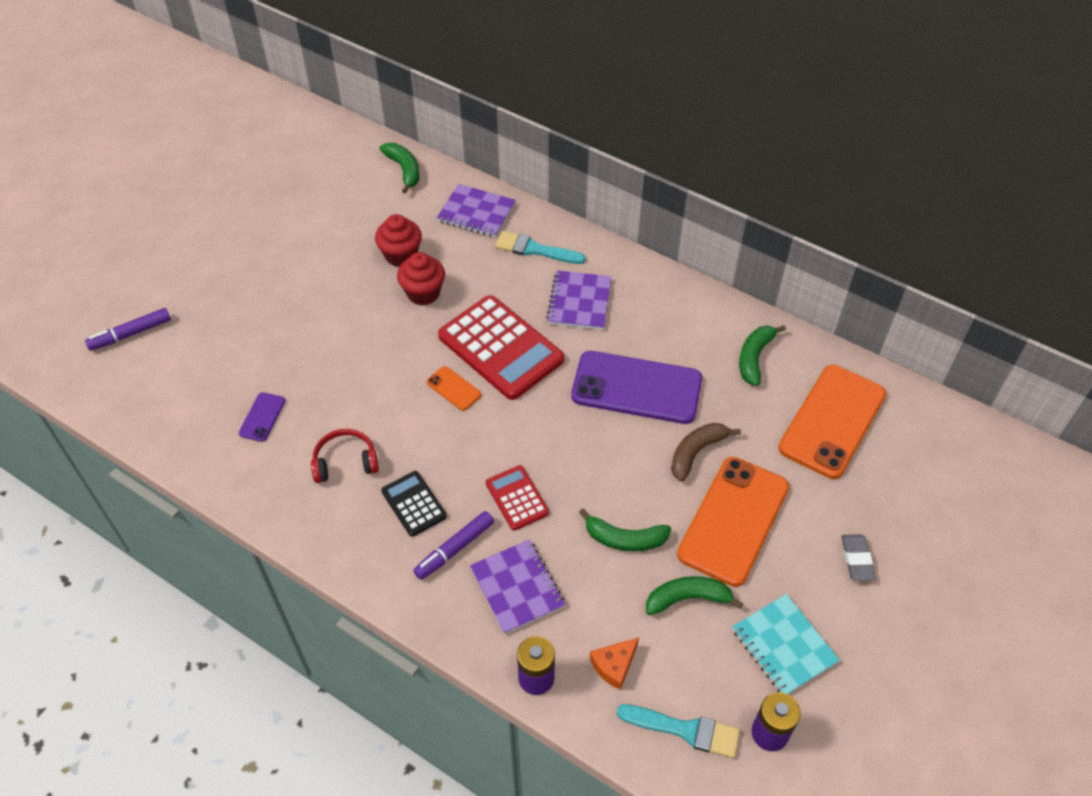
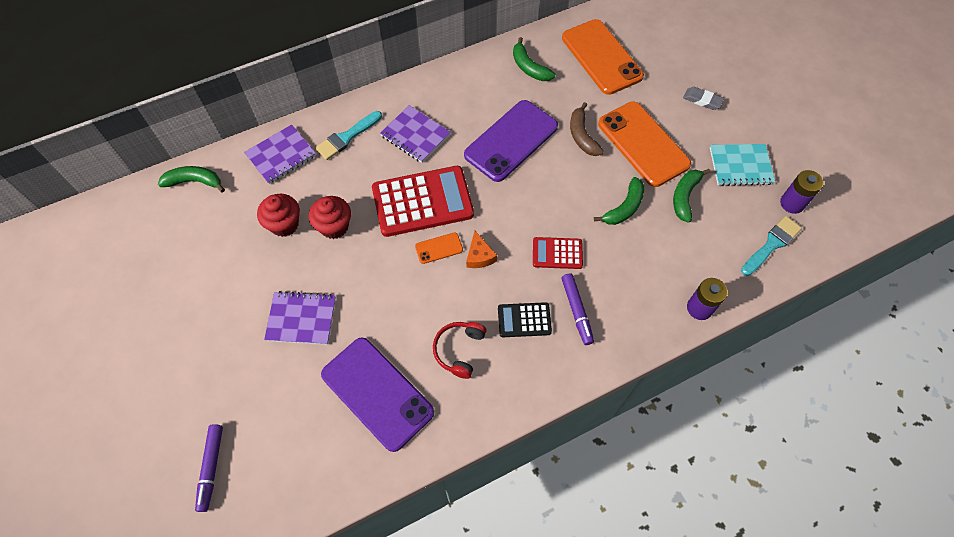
camera: 60 degrees left, 10 degrees up
purple phone [239,392,285,442] -> purple phone [321,338,434,452], size x2.30
purple notebook [470,540,565,634] -> purple notebook moved to [264,291,336,345]
orange cheese [590,637,639,690] -> orange cheese moved to [466,231,497,268]

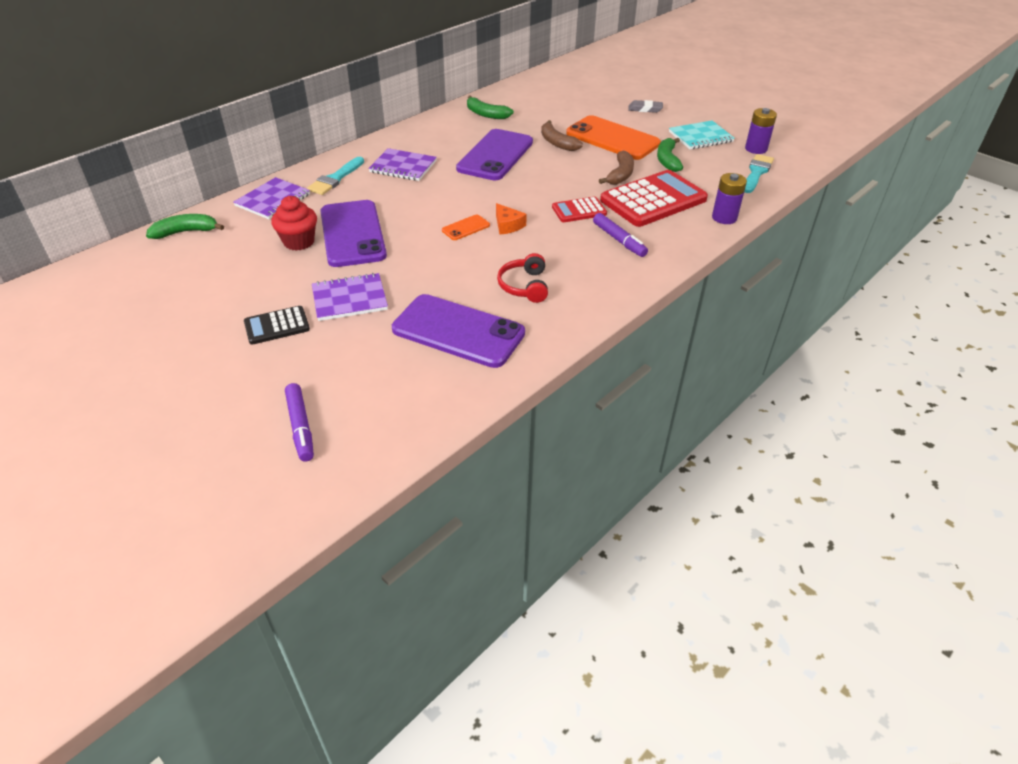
camera: 20 degrees left, 20 degrees down
red cupcake [309,196,351,239] -> purple phone [320,200,387,267]
red calculator [372,166,474,237] -> red calculator moved to [600,170,708,227]
black calculator [498,302,552,337] -> black calculator moved to [244,306,310,345]
orange phone [562,19,644,95] -> none
green banana [594,177,644,225] -> brown banana [599,151,634,185]

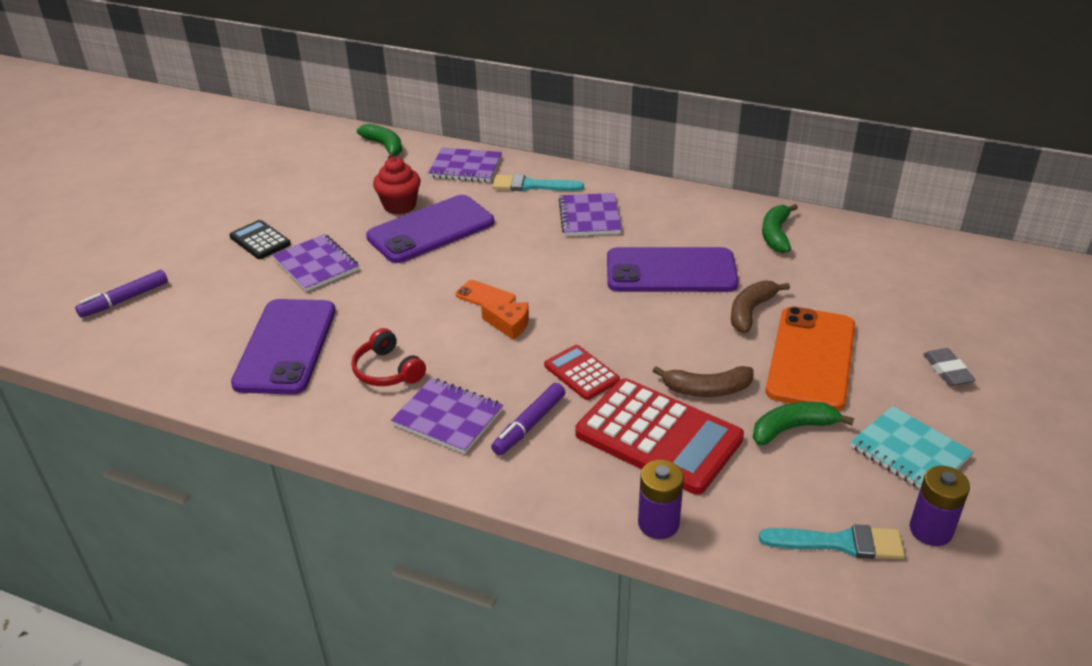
camera: 70 degrees right, 5 degrees down
orange cheese [496,203,527,234] -> orange cheese turned 105 degrees counterclockwise [481,302,529,340]
red headphones [497,253,548,303] -> red headphones turned 105 degrees counterclockwise [351,328,426,386]
none -> purple notebook [391,378,503,454]

